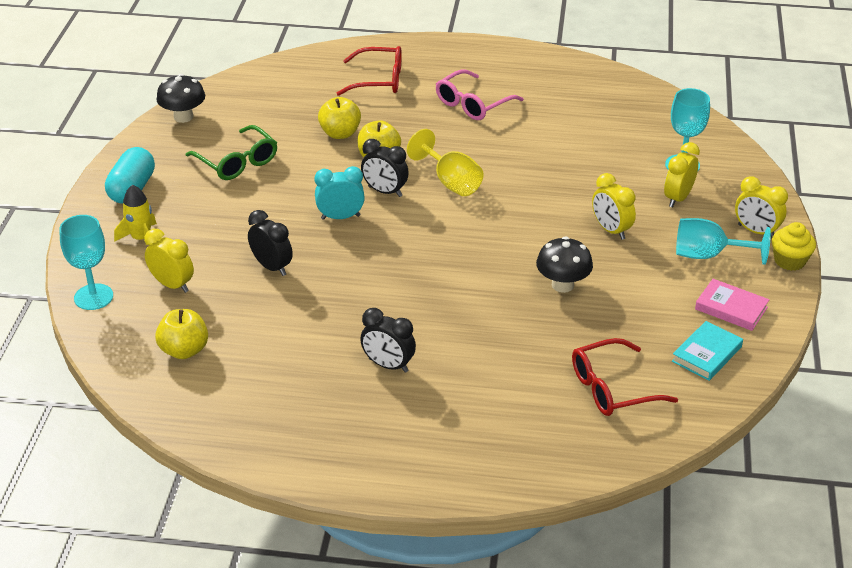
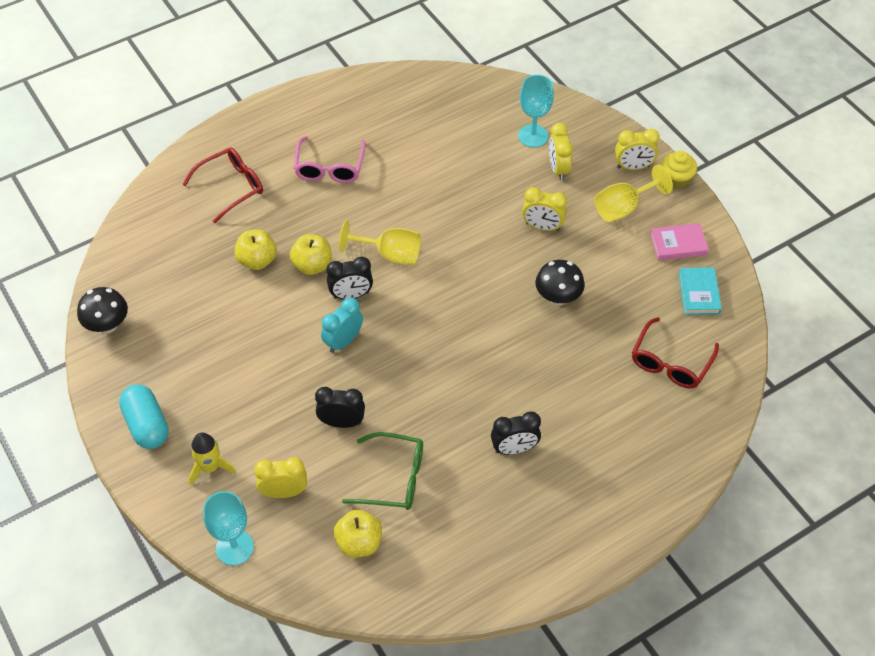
camera: 40 degrees left, 15 degrees up
green glasses [186,125,277,180] -> green glasses moved to [342,432,423,510]
turquoise goblet [676,218,771,265] -> yellow goblet [595,165,673,222]

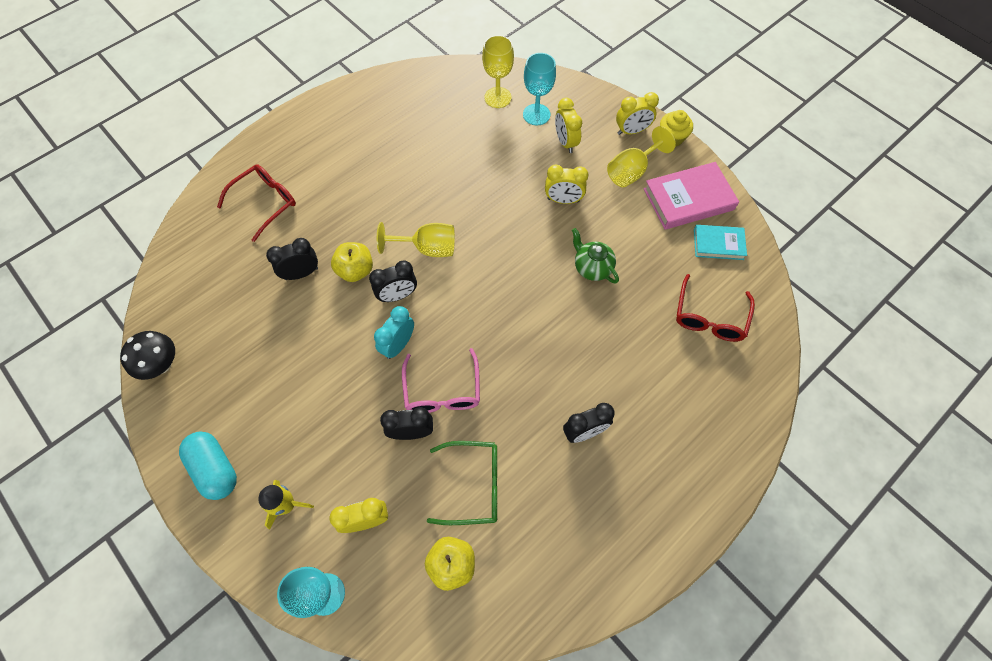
camera: 10 degrees left, 10 degrees up
yellow apple [234,229,277,270] -> black clock [266,238,318,280]
pink glasses [294,136,366,183] -> pink glasses moved to [402,348,480,413]
black mushroom [536,260,585,306] -> green teapot [572,228,619,283]
pink book [650,223,709,261] -> pink book [644,162,739,230], size x1.64
turquoise book [678,268,722,315] -> turquoise book turned 75 degrees counterclockwise [694,225,747,260]
none -> yellow goblet [482,35,514,108]

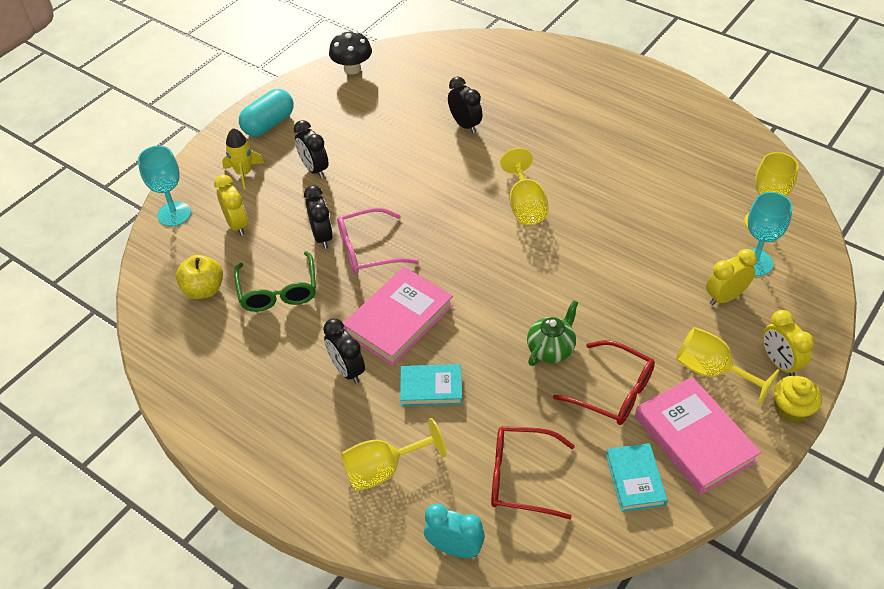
camera: 80 degrees right, 15 degrees down
red glasses [217,164,296,242] -> red glasses moved to [553,340,655,425]
yellow apple [331,242,373,282] -> none
black clock [369,261,417,302] -> black clock moved to [294,120,329,178]
turquoise clock [374,306,414,359] -> turquoise clock moved to [424,504,485,558]
yellow clock [545,165,588,204] -> none
none -> yellow goblet [341,418,447,492]
none -> pink book [343,267,453,366]
none -> turquoise book [400,364,462,406]

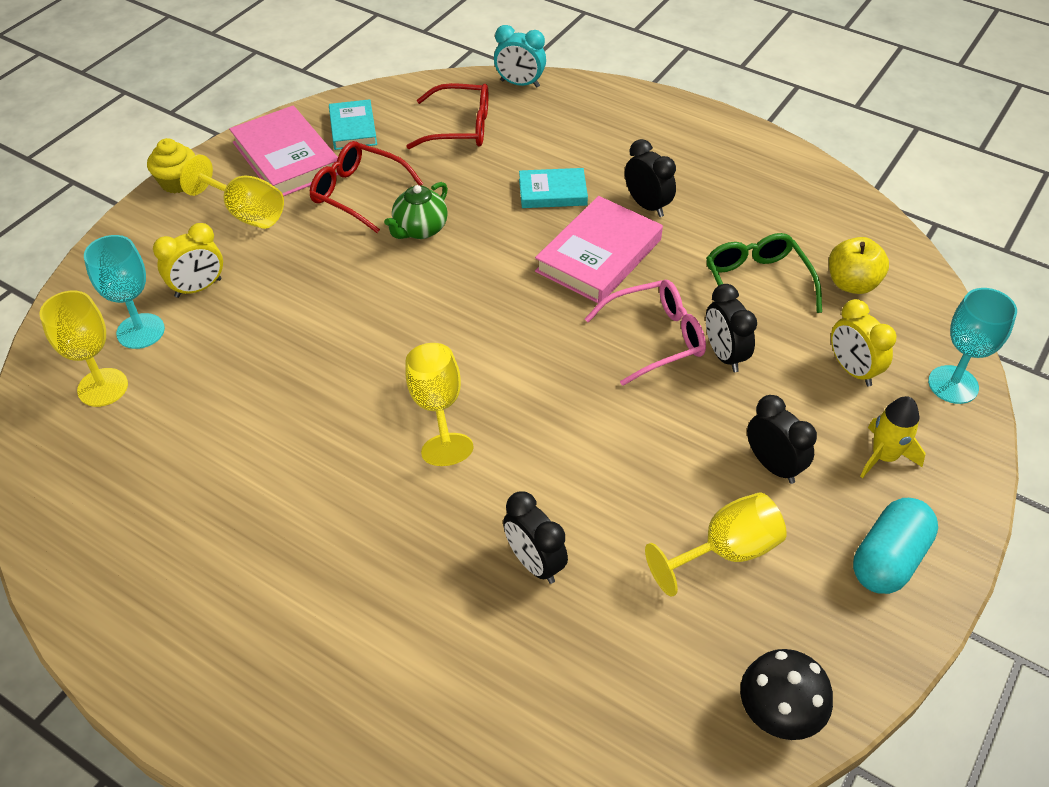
camera: 175 degrees right, 0 degrees up
yellow goblet [341,418,447,492] -> yellow goblet moved to [645,492,787,597]
yellow clock [763,310,814,376] -> none

